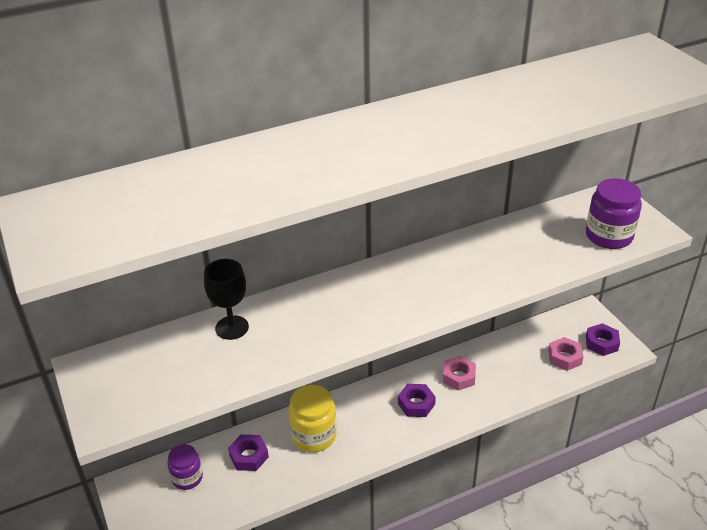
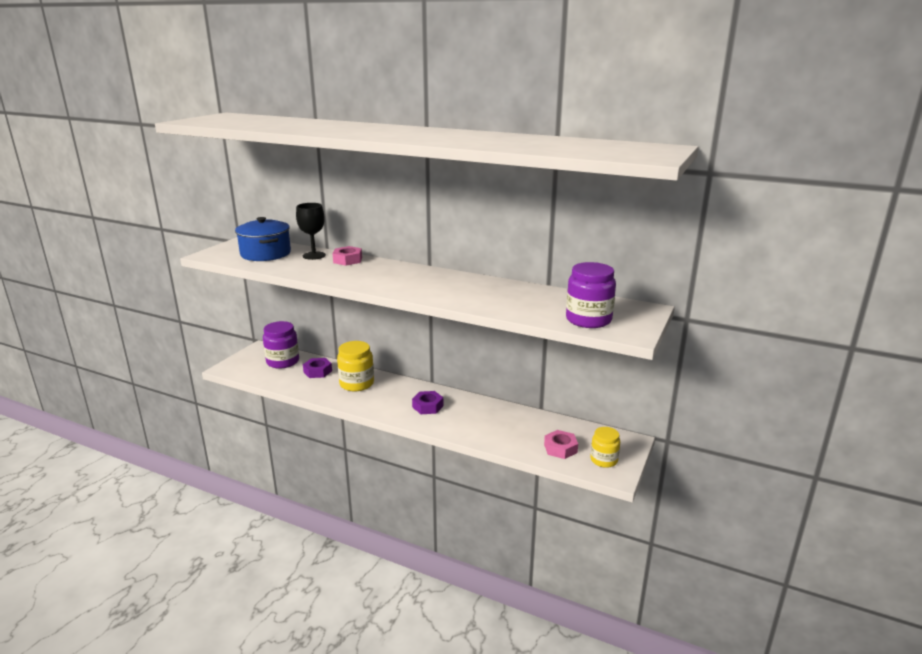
camera: 50 degrees right, 15 degrees down
purple jar [167,444,203,490] -> purple jar [263,321,299,369], size x1.53
pink nut [443,356,476,391] -> pink nut moved to [332,246,362,266]
purple nut [586,323,620,356] -> yellow jar [591,427,620,468]
none -> blue pot [235,217,291,261]

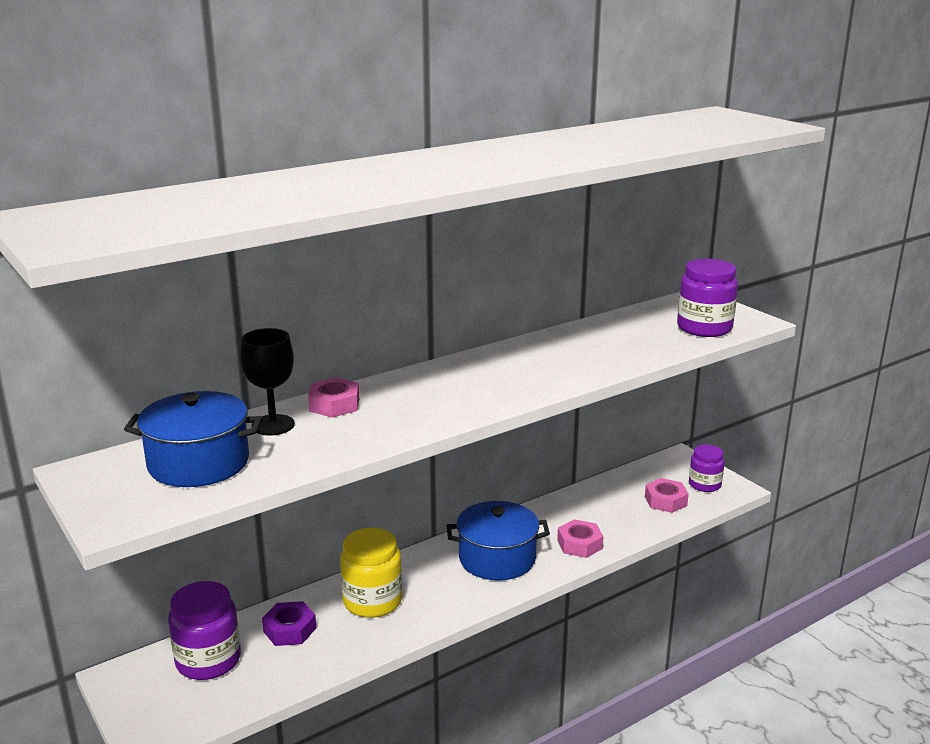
camera: 60 degrees left, 0 degrees up
purple nut [412,391,443,414] -> blue pot [446,501,550,580]
yellow jar [591,427,620,468] -> purple jar [689,445,725,492]
none -> pink nut [557,519,603,558]

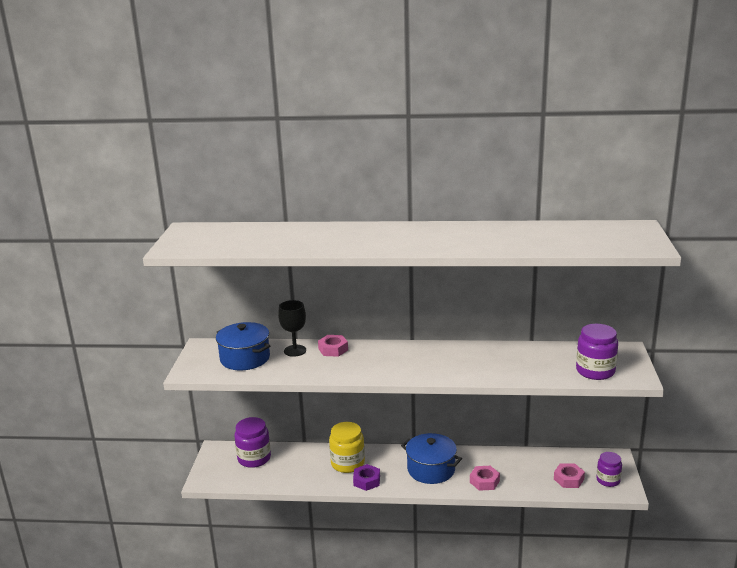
camera: 40 degrees right, 0 degrees up
purple nut [262,601,316,646] -> purple nut moved to [353,464,380,491]

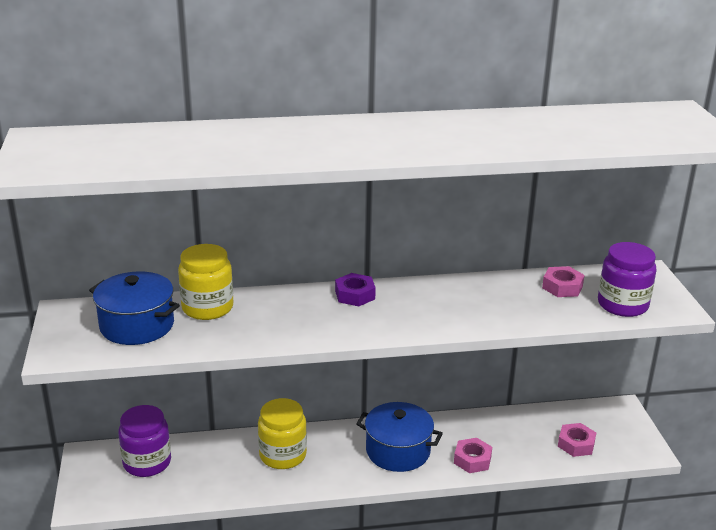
camera: 15 degrees left, 5 degrees up
black goblet [278,300,306,357] -> yellow jar [178,244,233,320]
pink nut [318,335,348,357] -> pink nut moved to [542,266,584,297]
purple nut [353,464,380,491] -> purple nut moved to [335,273,376,306]
purple jar [596,452,622,487] -> none

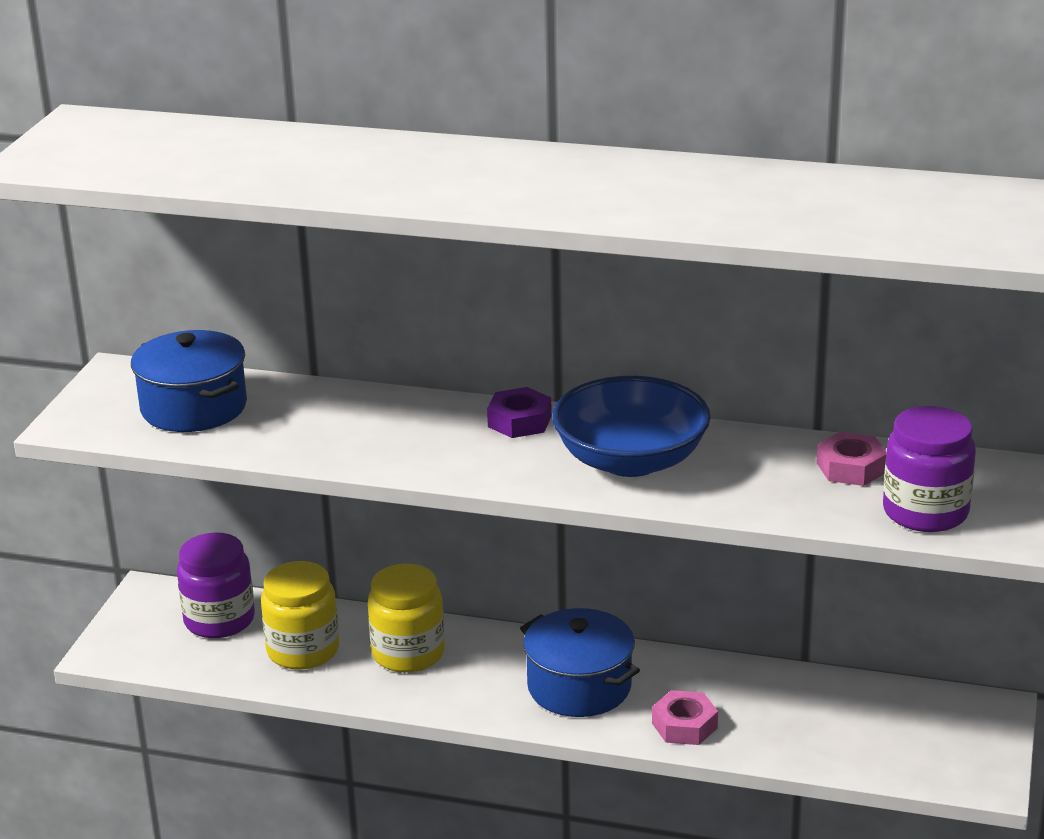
camera: 25 degrees right, 0 degrees up
yellow jar [178,244,233,320] -> yellow jar moved to [261,561,339,670]
pink nut [558,423,596,457] -> none
none -> blue bowl [552,376,711,477]

